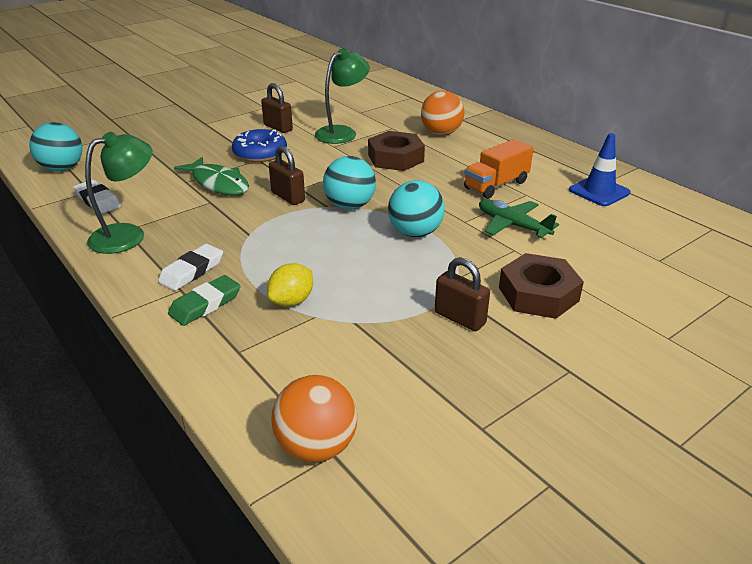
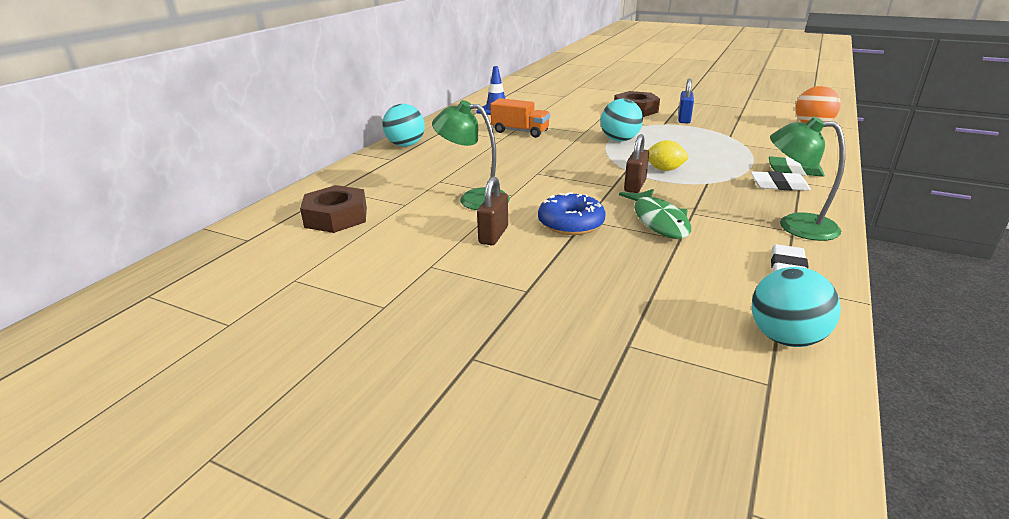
camera: 115 degrees left, 5 degrees down
green fish [174,157,249,195] -> green fish turned 150 degrees clockwise [619,189,691,239]
yellow lemon [267,263,313,306] -> yellow lemon moved to [648,140,688,171]
turquoise ball [323,156,376,210] -> turquoise ball moved to [382,104,425,147]
brown nut [368,131,425,171] -> brown nut moved to [300,185,367,233]
orange ball [421,91,464,135] -> none
brown padlock [435,257,490,331] -> blue padlock [678,78,694,123]
green plane [479,199,559,238] -> none

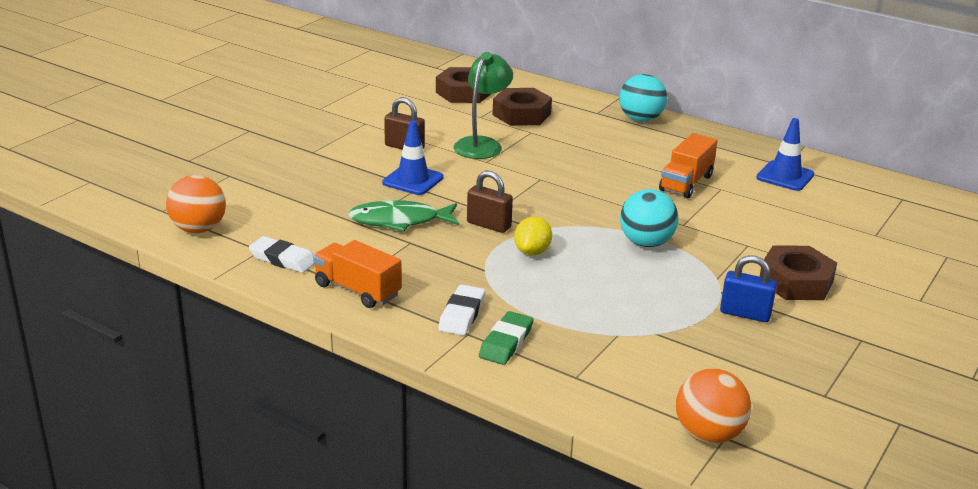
camera: 95 degrees right, 0 degrees up
blue donut [538,192,606,235] -> blue traffic cone [382,121,444,195]
turquoise ball [752,267,841,347] -> orange ball [166,175,226,233]
green lamp [770,117,845,241] -> orange truck [313,240,401,308]
none -> brown nut [493,88,552,126]

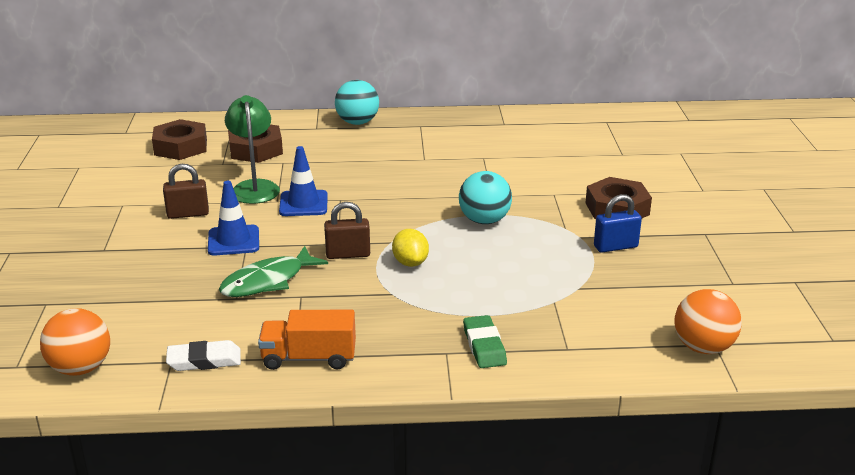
camera: 35 degrees left, 0 degrees up
white eraser [438,285,485,335] -> none
orange truck [659,133,718,198] -> none
blue traffic cone [756,118,814,191] -> blue traffic cone moved to [279,146,328,216]

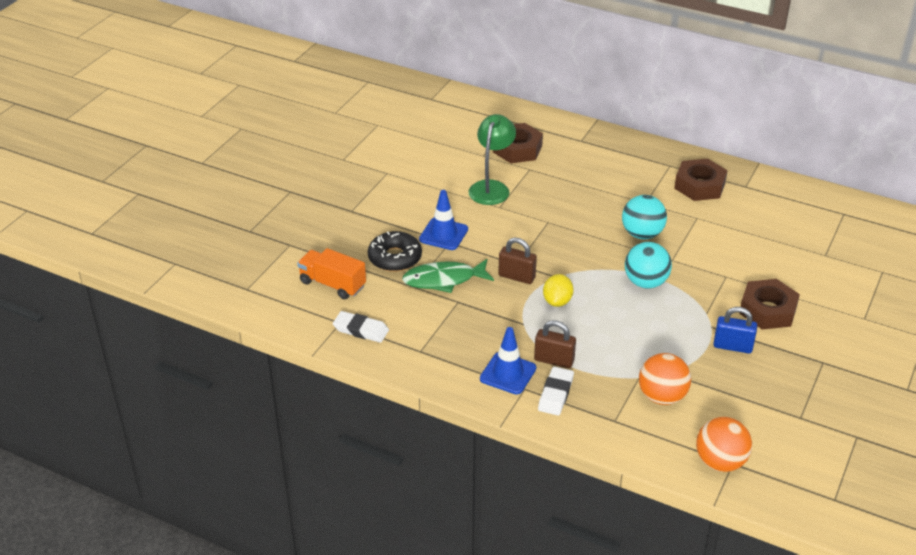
camera: 30 degrees right, 10 degrees up
orange ball [40,308,110,376] -> orange ball moved to [639,353,691,405]
brown nut [152,119,207,160] -> brown nut moved to [674,158,728,201]
brown padlock [163,164,209,219] -> brown padlock moved to [534,320,576,368]
orange truck [258,310,356,370] -> orange truck moved to [297,248,366,299]
blue traffic cone [279,146,328,216] -> blue traffic cone moved to [480,327,536,394]
turquoise ball [335,80,379,125] -> turquoise ball moved to [622,195,667,239]
green eraser [463,315,507,368] -> white eraser [538,366,574,416]
none -> black donut [368,231,422,272]

